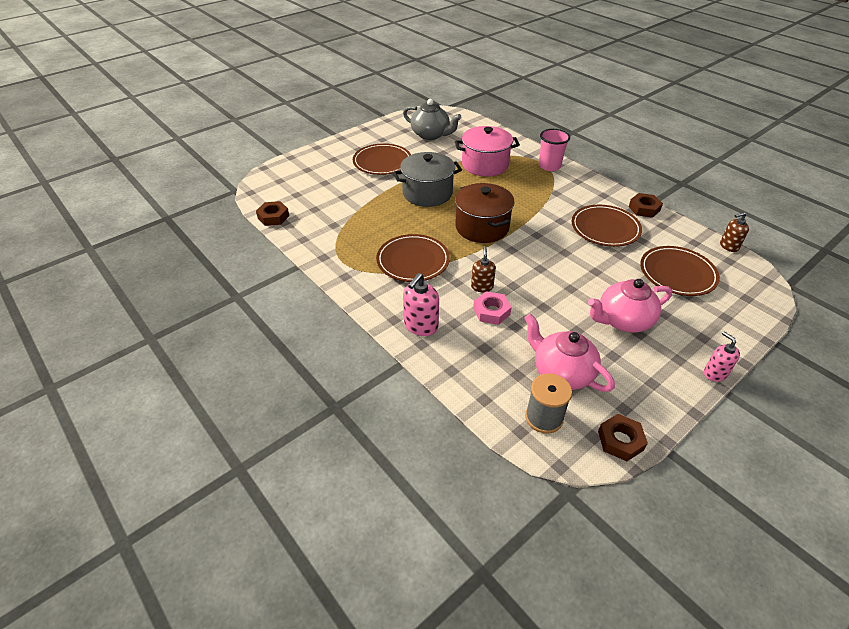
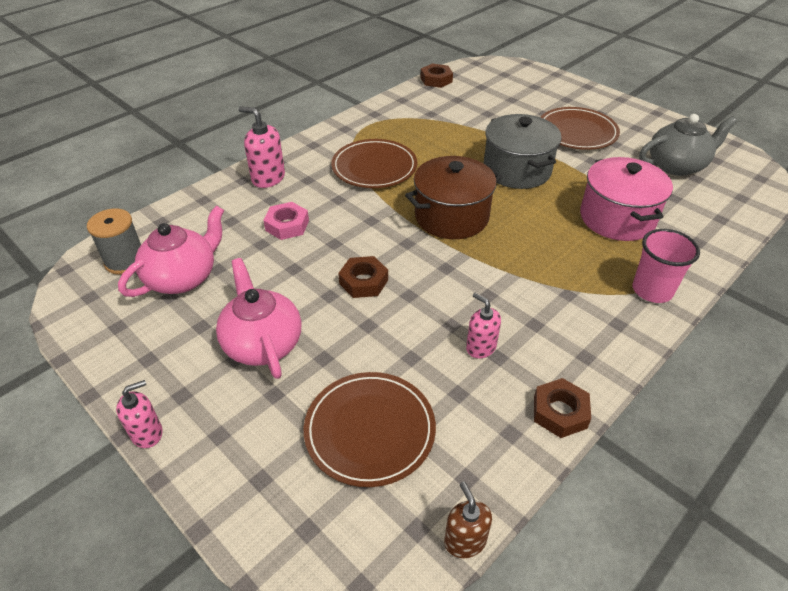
camera: 85 degrees right, 0 degrees up
grey teapot [403,99,461,140] -> grey teapot turned 135 degrees counterclockwise [639,114,737,176]
brown soap dispenser [471,246,496,292] -> none
brown plate [571,205,642,247] -> pink soap dispenser [466,293,501,359]
brown nut [598,414,648,461] -> brown nut moved to [338,256,388,298]

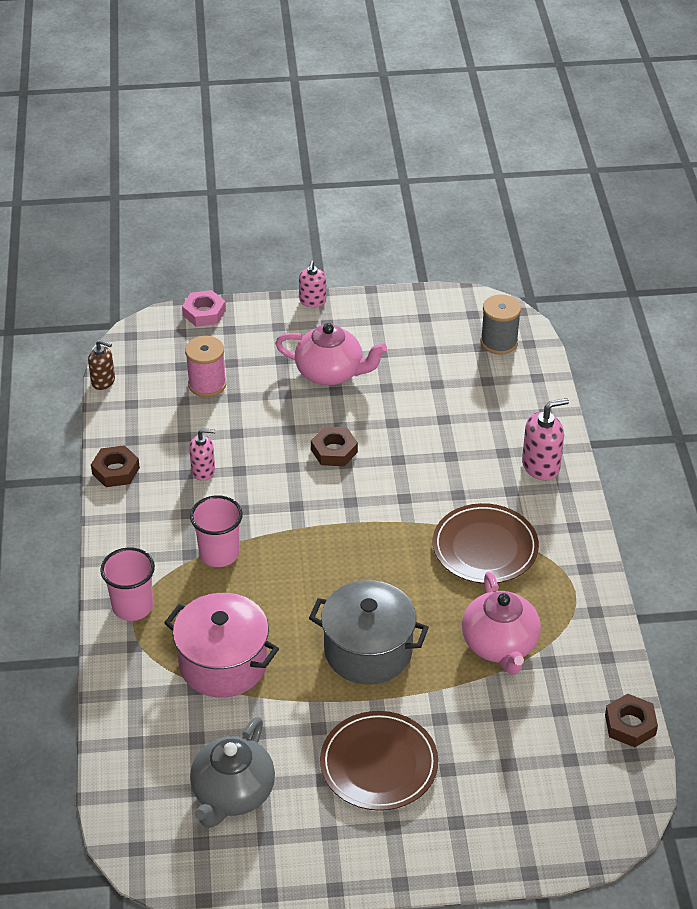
camera: 130 degrees right, 0 degrees up
pink teapot [118,206,224,297] -> pink teapot moved to [462,572,541,675]
pink nut [263,202,309,240] -> pink nut moved to [182,290,226,327]
brown plate [304,372,436,487] -> pink spool [185,336,227,397]
brown pot [405,156,502,239] -> none
none -> pink cup [190,495,243,567]

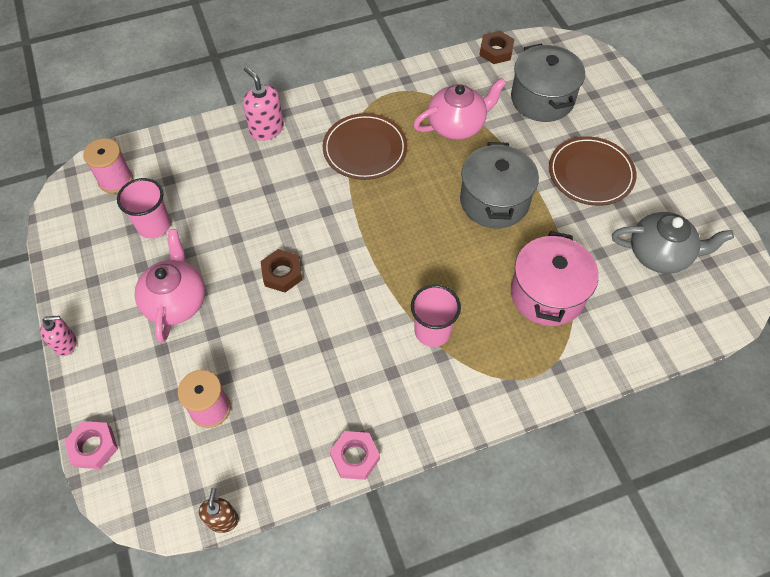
camera: 105 degrees left, 15 degrees up
brown nut [91,445,140,487] -> pink nut [330,431,380,480]
pink cup [100,547,155,621] -> pink cup moved to [117,178,171,239]
pink soap dispenser [189,428,215,481] -> none
grey spool [480,294,521,355] -> pink spool [83,138,133,194]
none -> grey pot [511,43,585,122]

